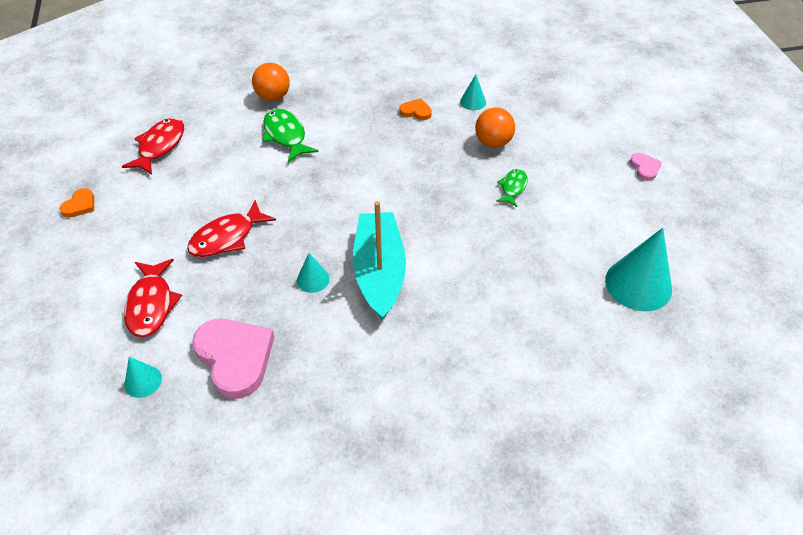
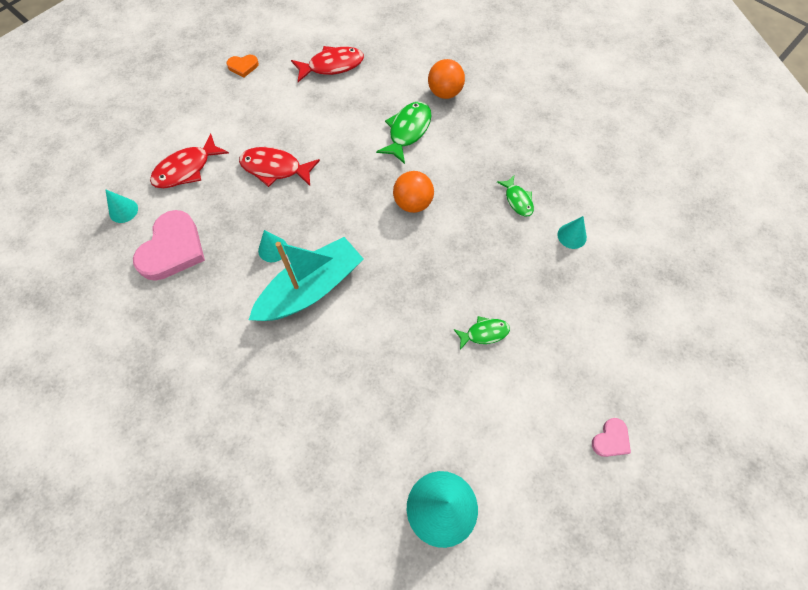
camera: 55 degrees right, 15 degrees up
orange heart [399,98,432,120] -> green fish [497,176,534,217]
orange ball [475,107,515,148] -> orange ball moved to [393,171,434,213]

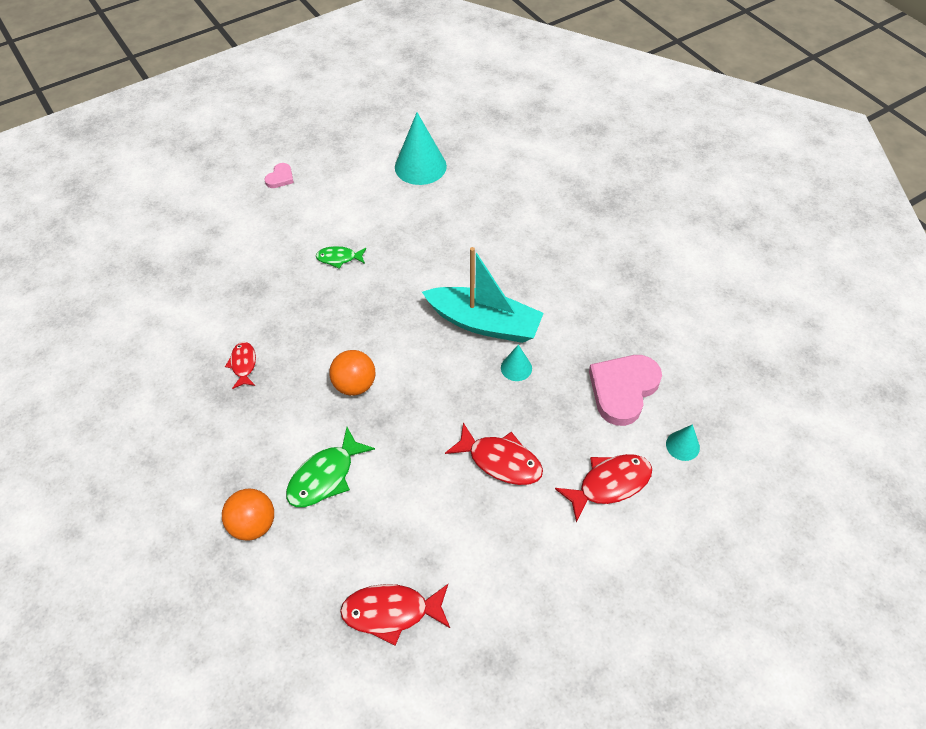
camera: 165 degrees left, 10 degrees down
orange heart [226,55,259,77] -> none
turquoise boat [249,237,363,321] -> turquoise boat turned 135 degrees counterclockwise [422,247,544,343]
green fish [497,176,534,217] -> red fish [225,342,256,389]
turquoise cone [558,216,587,249] -> none
pink heart [592,418,631,457] -> pink heart turned 150 degrees clockwise [265,163,294,188]

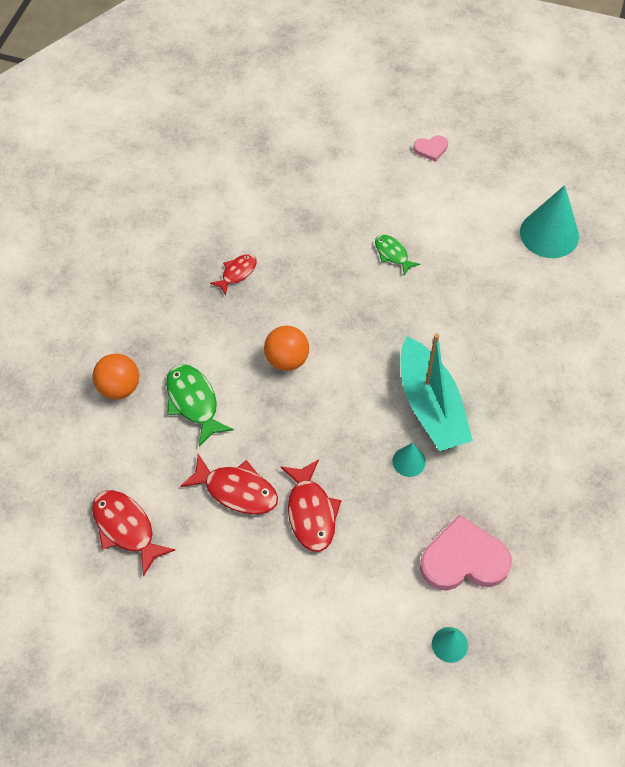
camera: 50 degrees right, 5 degrees up
green fish [286,427,375,507] -> green fish turned 60 degrees clockwise [166,364,234,447]
red fish [555,454,652,523] -> red fish moved to [180,454,278,514]

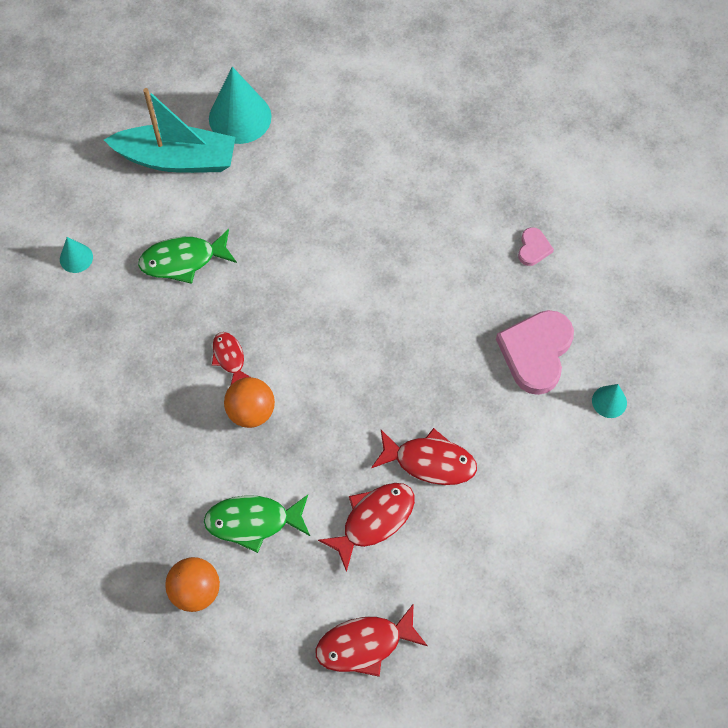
camera: 65 degrees left, 5 degrees up
red fish [210,254,257,295] -> red fish moved to [212,332,250,385]
green fish [375,235,420,275] -> green fish [138,229,237,284], size x1.64
turquoise cone [392,443,426,477] -> turquoise cone moved to [60,237,93,273]
turquoise boat [401,333,473,451] -> turquoise boat moved to [104,88,236,173]
pink heart [413,136,448,162] -> pink heart moved to [518,227,554,266]

